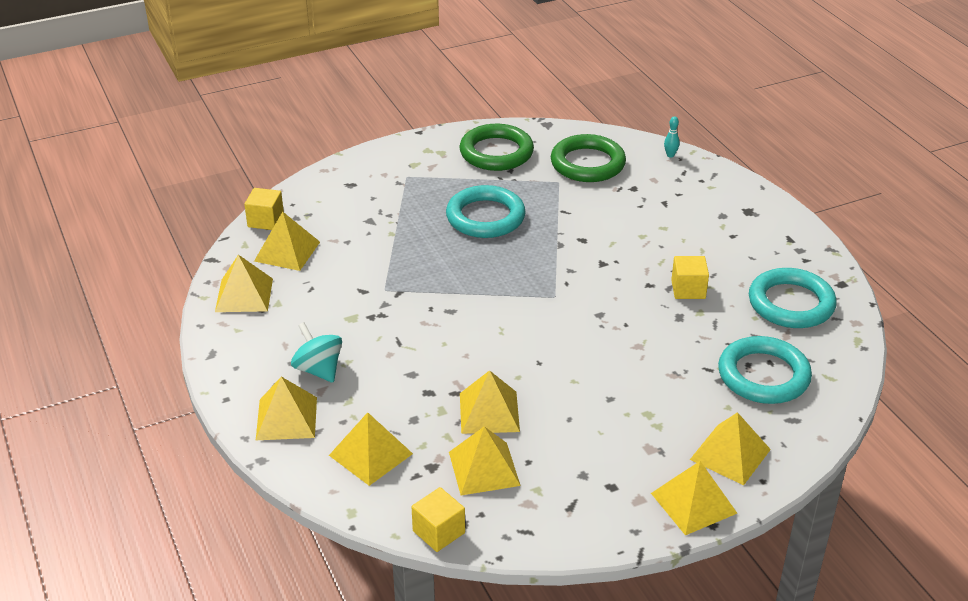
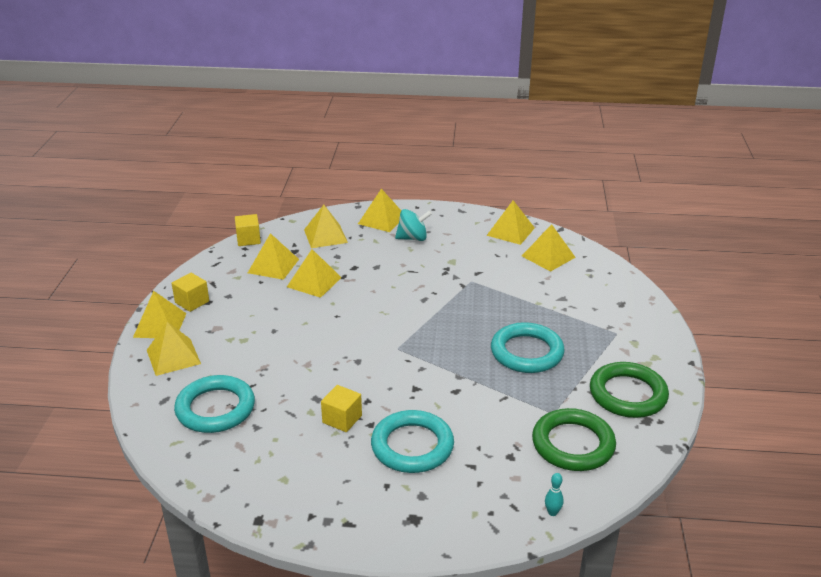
camera: 120 degrees right, 5 degrees down
yellow cube [244,188,284,230] -> yellow cube moved to [172,273,209,312]
turquoise ring [749,268,837,328] -> turquoise ring moved to [371,410,454,473]

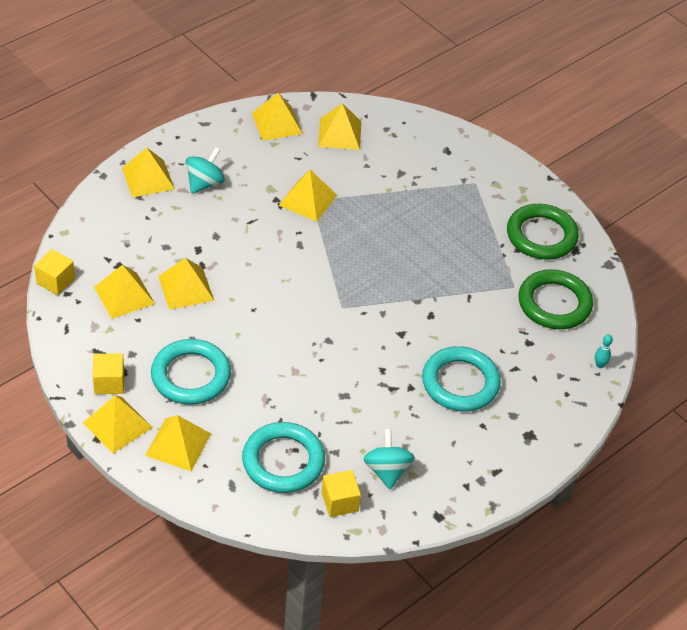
camera: 50 degrees left, 15 degrees up
yellow pyramid [304,205,348,248] -> yellow pyramid moved to [279,170,337,222]
yellow cube [321,385,362,432] -> yellow cube moved to [322,470,361,517]
turquoise ring [491,322,565,373] -> turquoise ring moved to [151,339,231,405]
none -> turquoise spinning top [363,429,415,490]

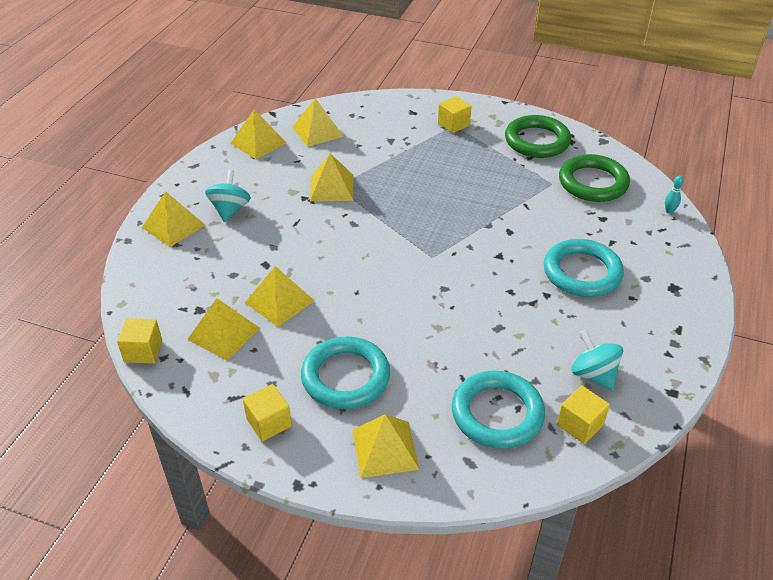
camera: 25 degrees left, 5 degrees down
yellow pyramid [83,395,153,454] -> none
none -> yellow cube [438,96,472,133]

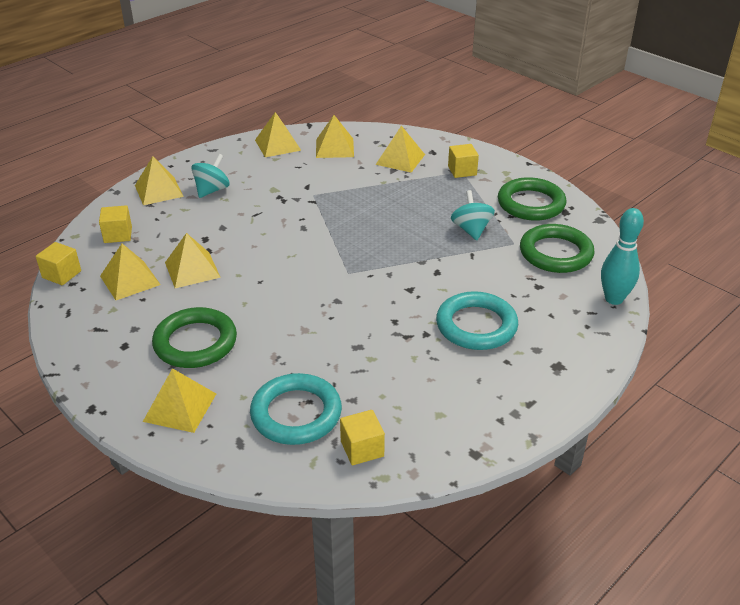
camera: 25 degrees right, 5 degrees down
yellow cube [243,384,292,441] -> yellow cube moved to [99,205,132,243]
turquoise ring [301,336,390,409] -> green ring [152,307,237,368]
yellow pyramid [310,153,353,202] -> yellow pyramid moved to [376,126,425,173]
turquoise spinning top [571,330,623,390] -> turquoise spinning top moved to [451,190,495,240]
turquoise bowling pin [665,176,684,214] -> turquoise bowling pin [601,208,644,305], size x2.26

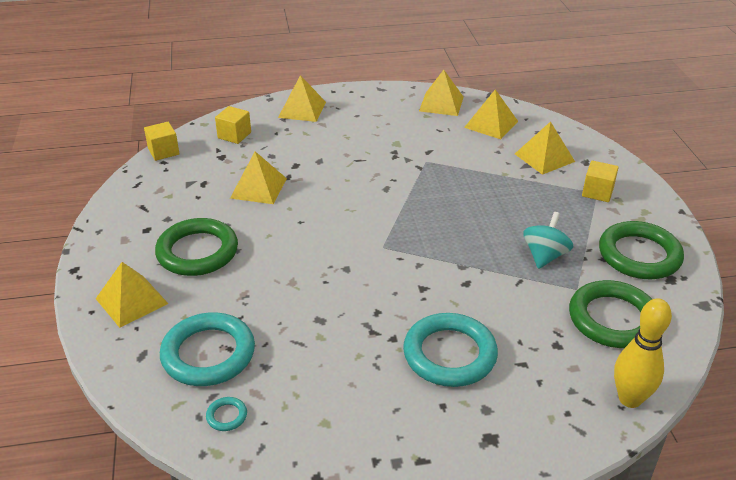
camera: 35 degrees right, 0 degrees up
yellow pyramid [100,244,161,300] -> none
turquoise spinning top [191,154,230,198] -> none
yellow cube [340,410,385,465] -> turquoise ring [206,397,247,431]
turquoise bowling pin [601,208,644,305] -> yellow bowling pin [614,299,672,408]

